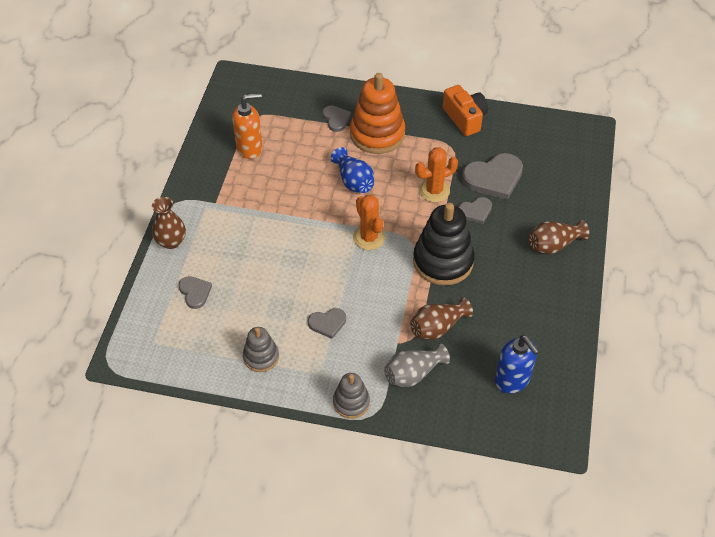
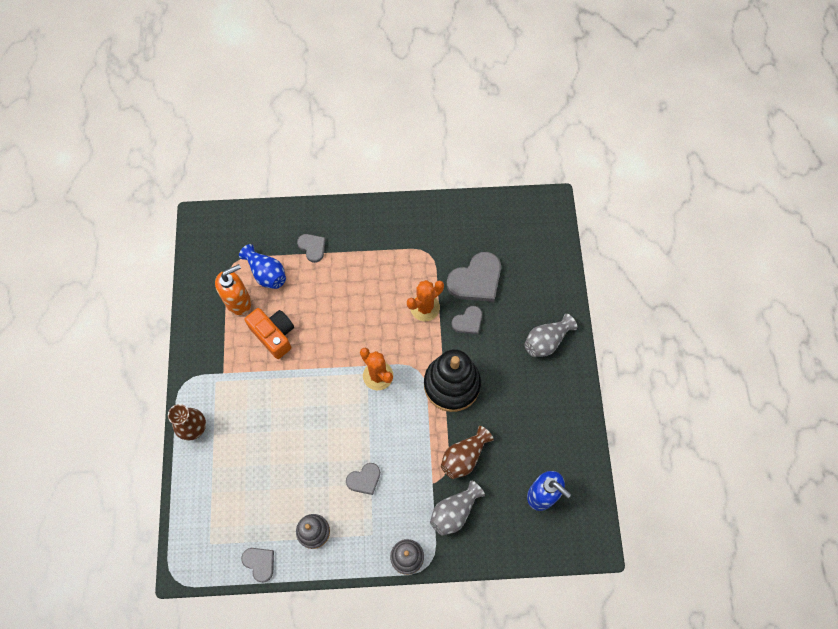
camera: 15 degrees left, 15 degrees up
grey heart [179,276,212,309] -> grey heart moved to [241,548,274,583]
blue vase [331,147,374,193] -> blue vase moved to [239,244,286,289]
orange stacking toy [350,73,405,154] -> none
orange camera [443,85,488,136] -> orange camera moved to [245,308,294,359]
brown vase [528,220,589,255] -> grey vase [524,314,577,357]

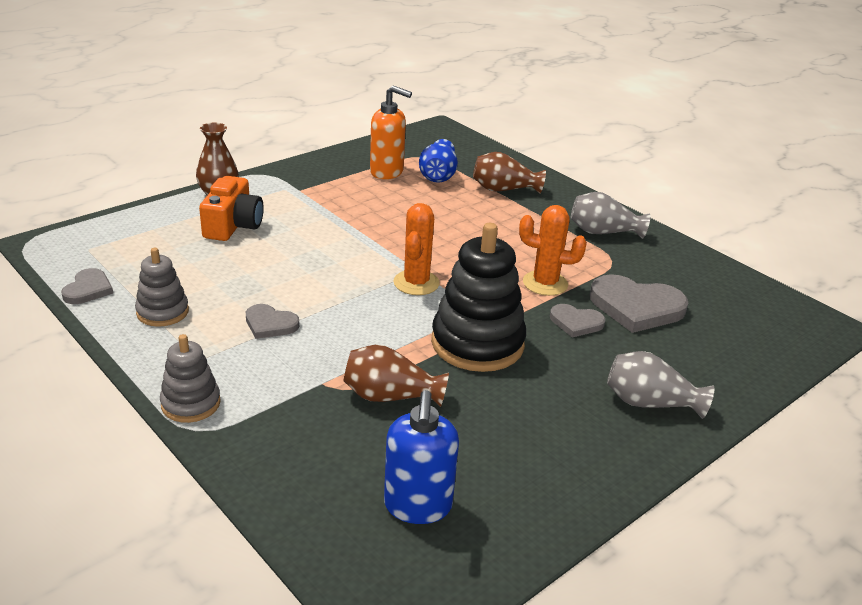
camera: 50 degrees right, 35 degrees down
orange camera [245,308,294,359] -> orange camera moved to [199,176,264,241]
grey heart [297,234,326,263] -> brown vase [473,152,546,194]
grey vase [430,480,485,536] -> grey vase moved to [571,192,650,239]

